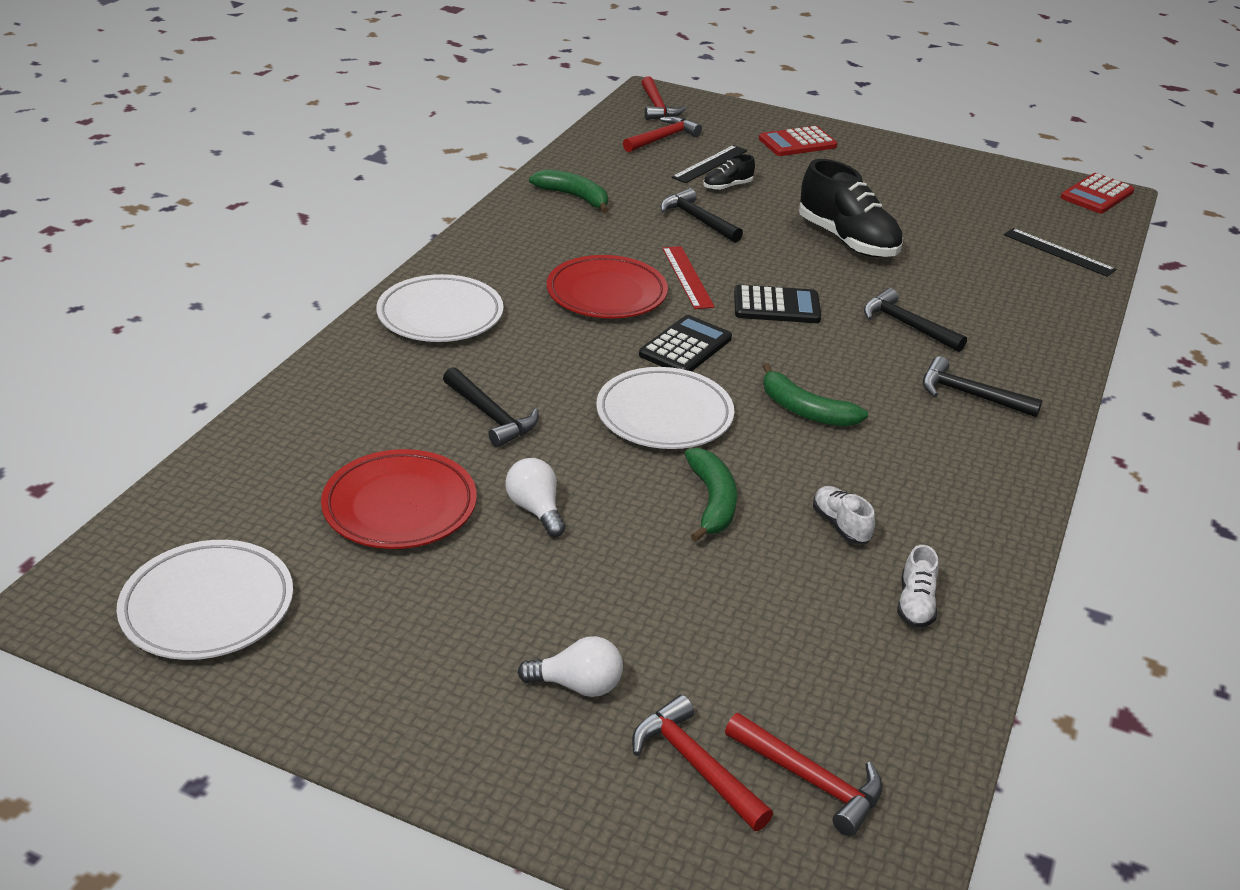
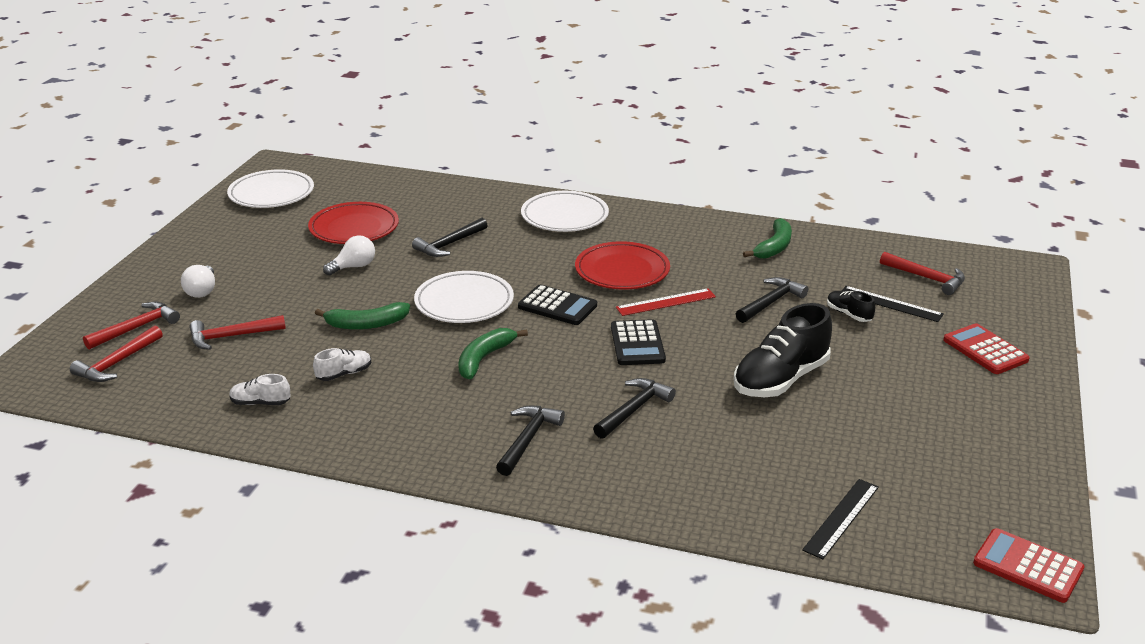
camera: 85 degrees right, 5 degrees down
red hammer [641,76,686,120] -> red hammer moved to [189,315,286,350]

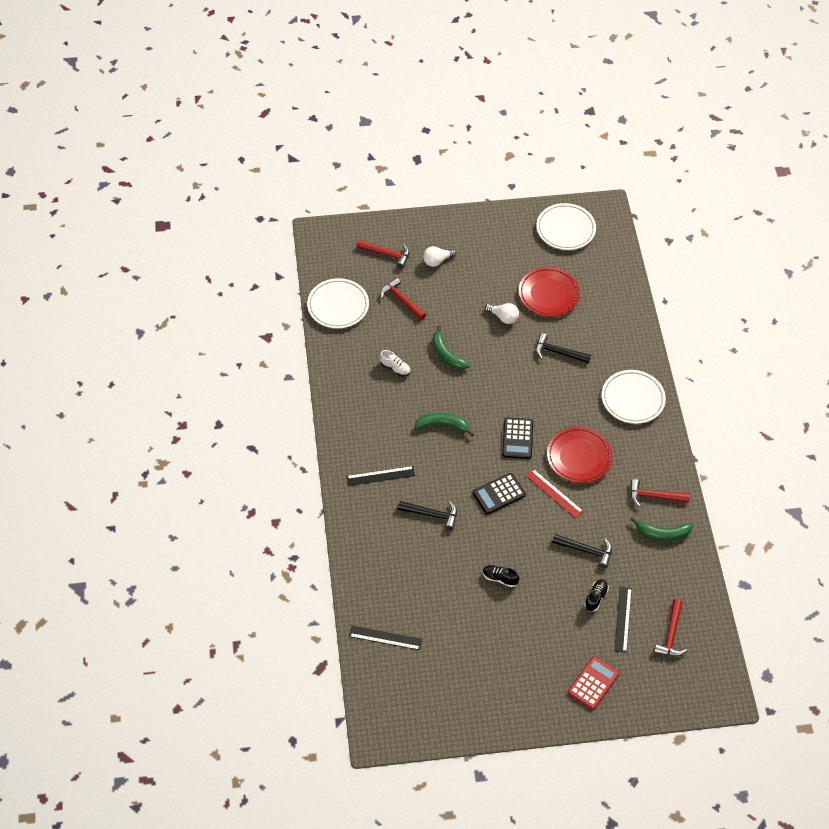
camera: 65 degrees right, 25 degrees up
red hammer [70,326,163,382] -> red hammer moved to [630,479,690,508]
white shoe [229,374,290,405] -> none
white plate [414,271,514,323] -> white plate moved to [307,278,369,329]
black hammer [496,405,565,476] -> black ruler [346,466,415,486]
black shoe [734,303,832,397] -> black shoe [483,565,519,587], size x0.47
red calculator [973,528,1084,603] -> none

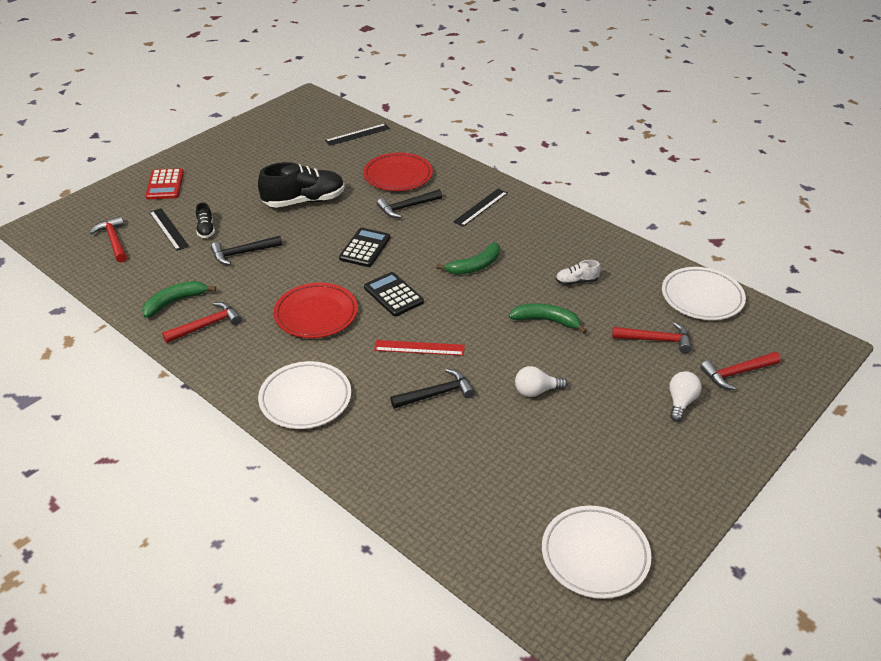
camera: 140 degrees right, 15 degrees down
black shoe [483,565,519,587] -> black shoe [258,162,345,208], size x2.12
red plate [519,267,580,317] -> red plate moved to [363,153,433,191]
red ruler [526,469,583,518] -> red ruler moved to [374,340,465,356]

